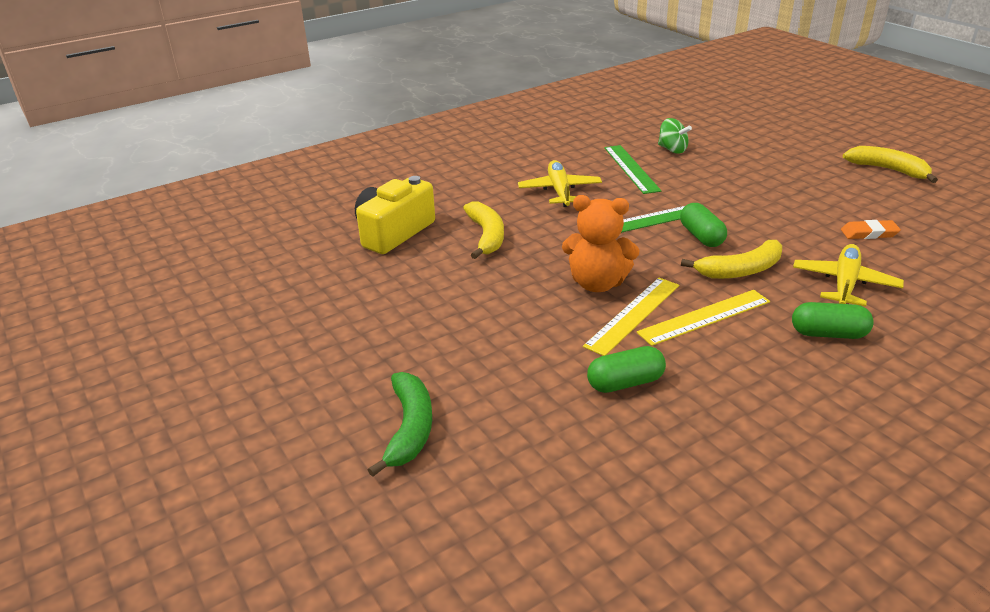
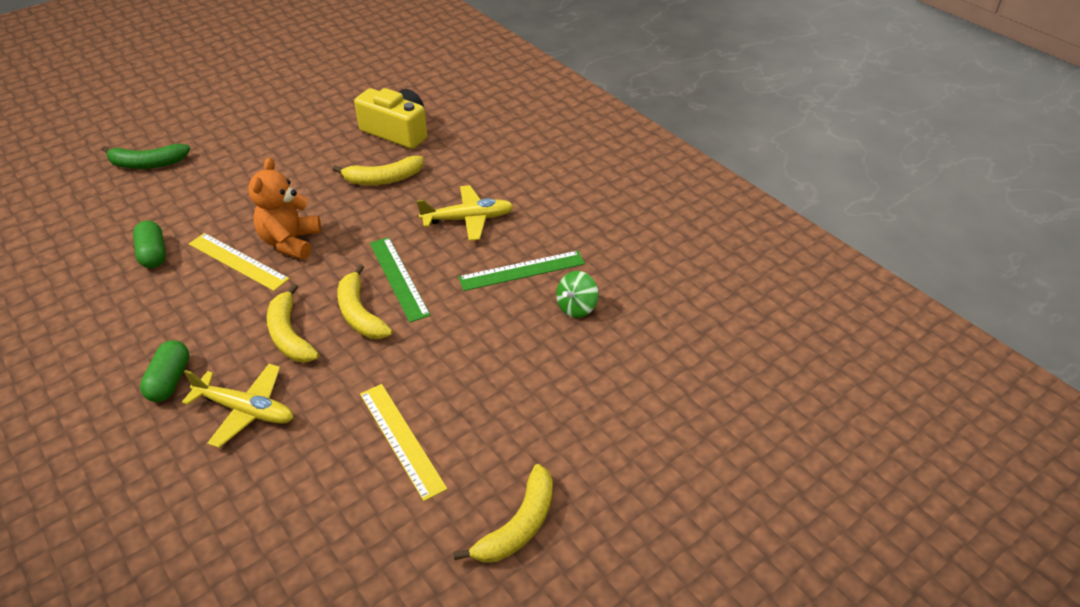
camera: 85 degrees right, 10 degrees up
yellow ruler [637,290,770,346] -> yellow ruler moved to [360,384,447,501]
green capsule [680,203,727,247] -> yellow banana [337,264,393,339]
orange eraser [841,220,901,239] -> none

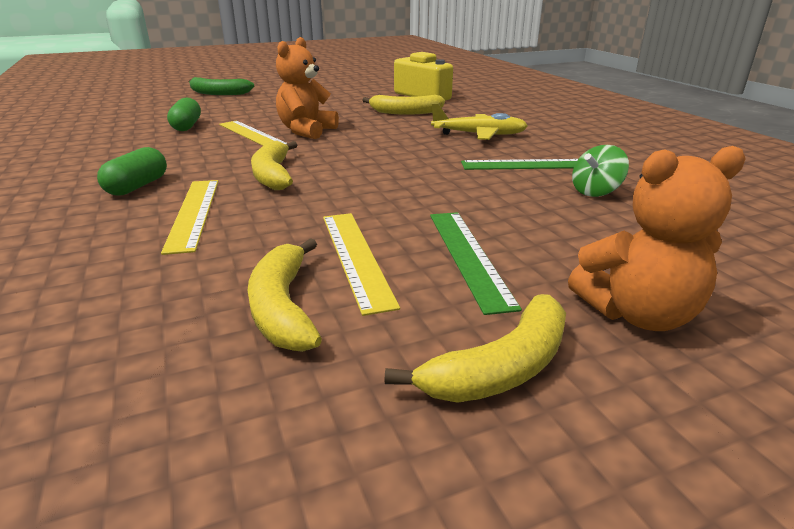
camera: 15 degrees right, 15 degrees down
yellow plane [182,364,293,448] -> yellow ruler [161,180,219,255]
yellow banana [337,264,393,339] -> yellow banana moved to [248,238,322,352]
green ruler [370,237,430,322] -> green ruler moved to [430,212,522,315]
none -> orange teddy bear [568,146,746,331]

